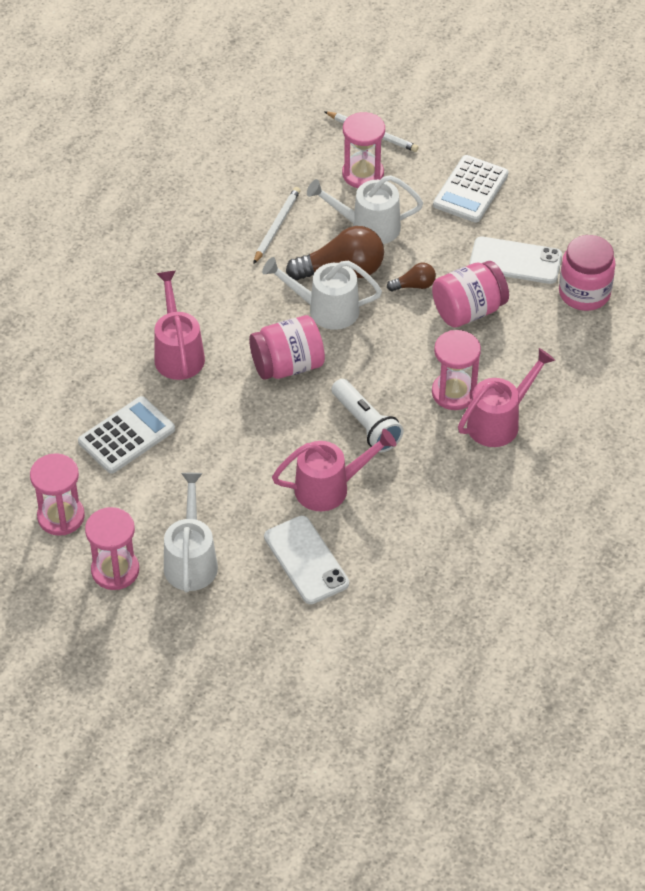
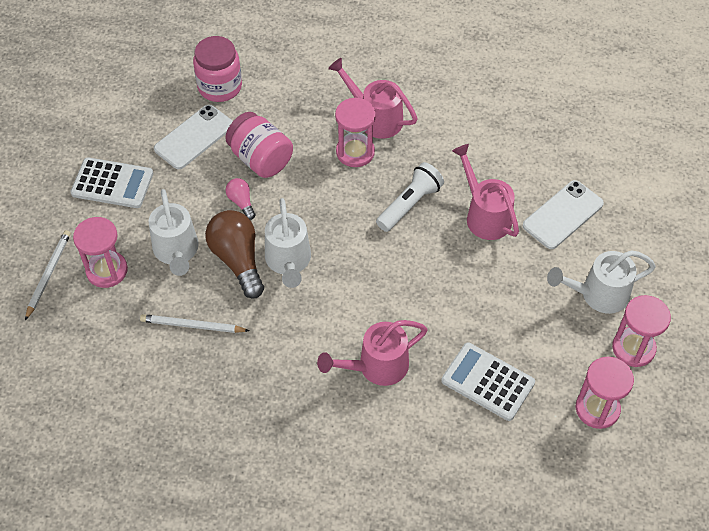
camera: 105 degrees left, 5 degrees up
pink jar [249,315,325,380] -> none
brown light bulb [387,263,436,291] -> pink light bulb [226,178,256,220]
white phone [469,236,562,284] -> white phone turned 45 degrees clockwise [154,105,233,169]

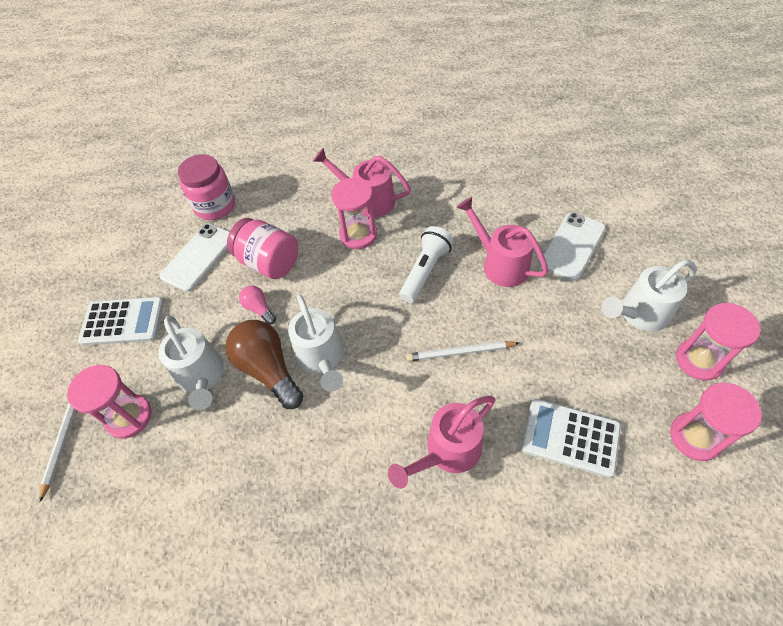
camera: 10 degrees left, 0 degrees up
white pencil [140,314,250,333] -> white pencil moved to [406,341,519,361]

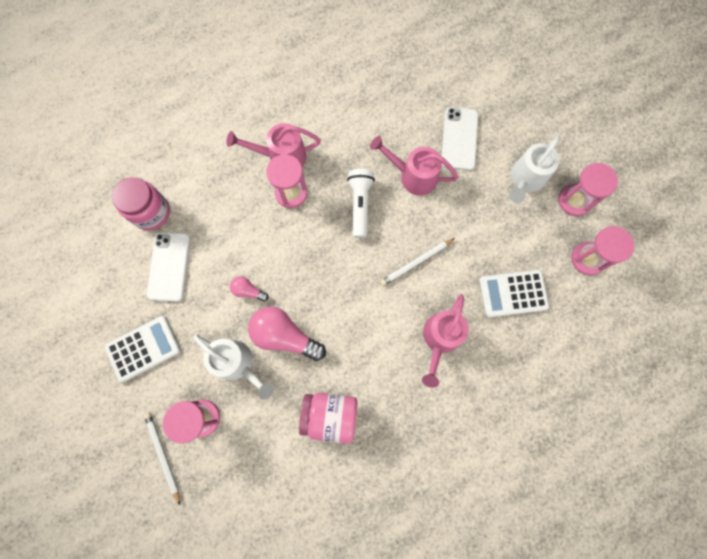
camera: 30 degrees left, 20 degrees up
brown light bulb [225,320,303,409] -> pink light bulb [248,307,326,361]
pink jar [227,218,298,279] -> pink jar moved to [299,393,358,444]
white watering can [288,294,343,392] -> none

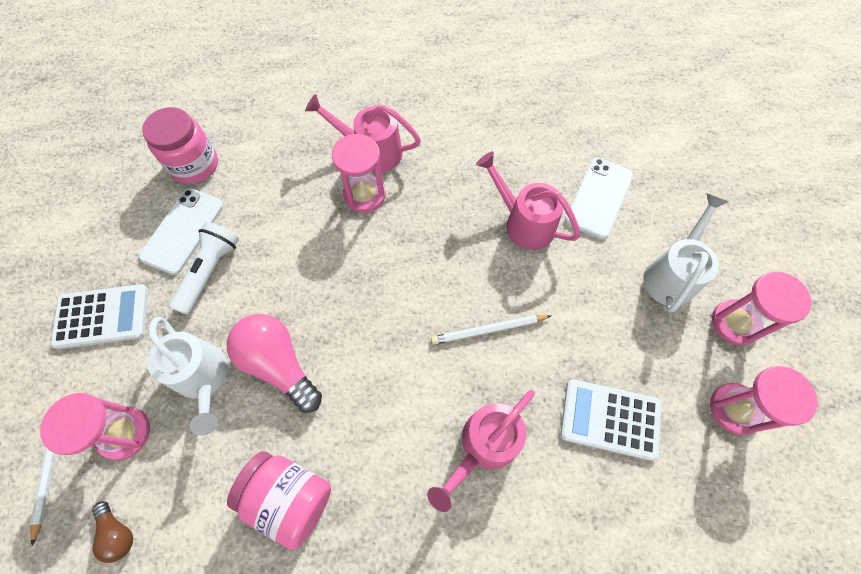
camera: 20 degrees right, 10 degrees down
pink light bulb [230,276,269,302] -> none
white flashlight [347,169,375,238] -> white flashlight moved to [169,222,239,315]
white watering can [509,135,560,203] -> white watering can turned 150 degrees clockwise [643,194,729,313]
none -> brown light bulb [92,501,133,563]

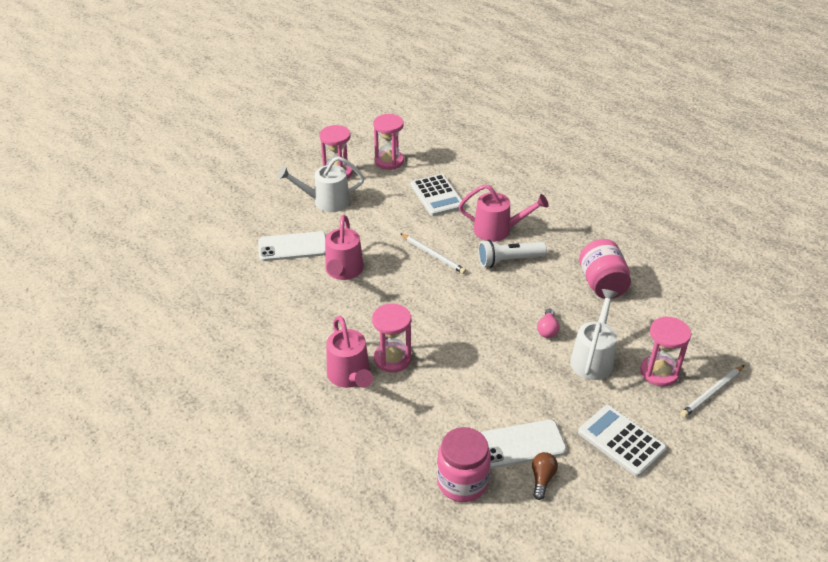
camera: 125 degrees left, 25 degrees down
brown light bulb [92,501,133,563] -> brown light bulb moved to [532,452,558,500]
white flashlight [169,222,239,315] -> white flashlight moved to [478,240,547,268]
pink light bulb [227,314,322,413] -> pink light bulb [537,309,560,338], size x0.50

